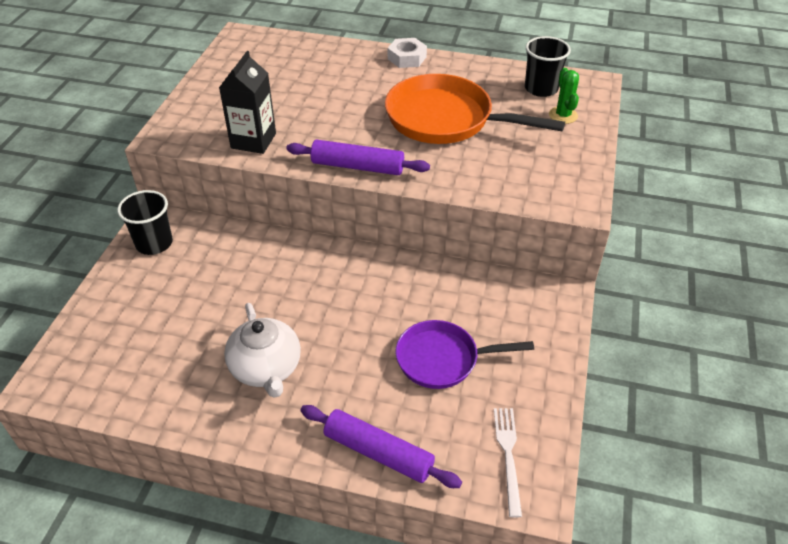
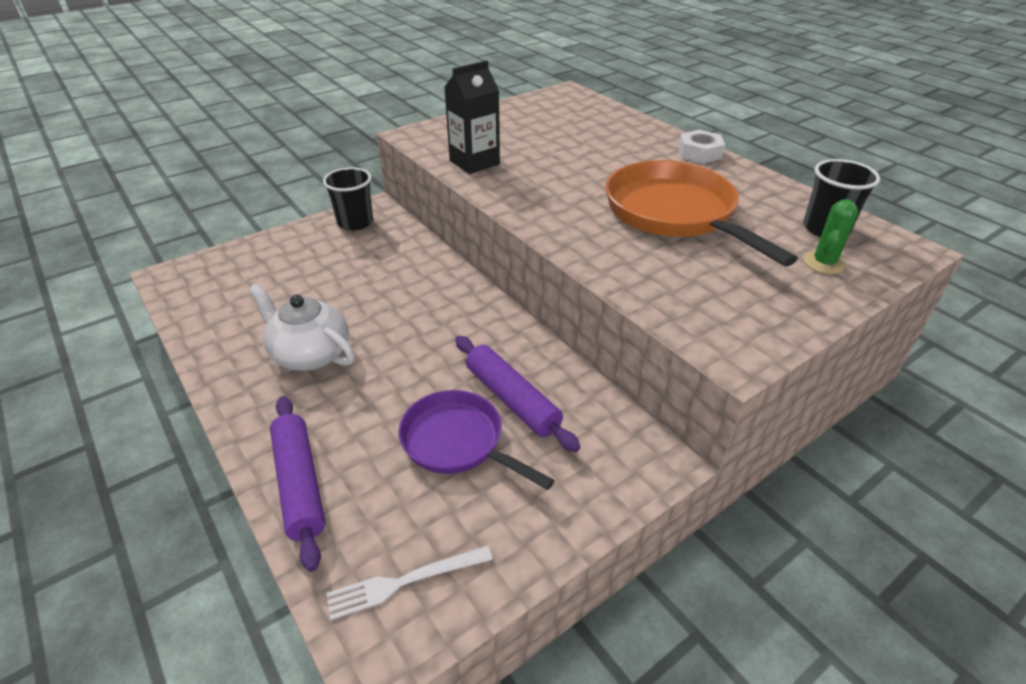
camera: 40 degrees right, 5 degrees down
white teapot [224,303,301,398] -> white teapot turned 105 degrees clockwise [249,284,355,371]
purple rolling pin [286,139,430,175] -> purple rolling pin moved to [455,336,580,452]
white fork [494,408,522,517] -> white fork turned 150 degrees counterclockwise [326,546,493,620]

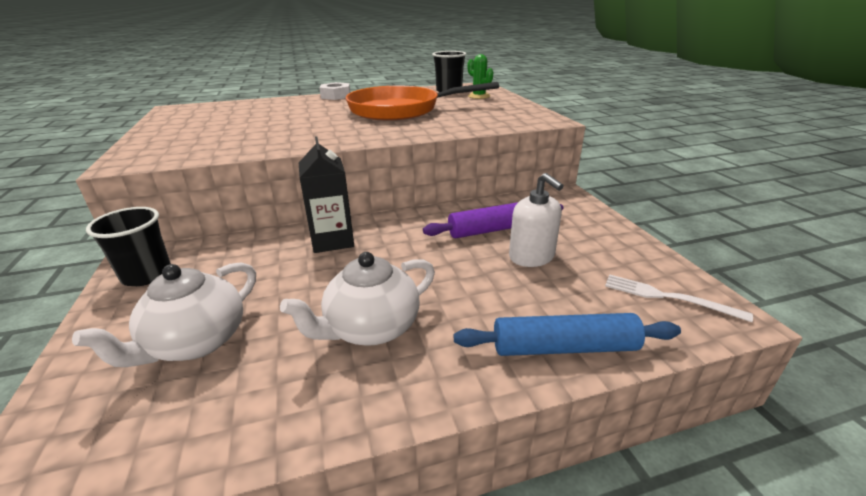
camera: 70 degrees left, 10 degrees down
purple rolling pin [270,396,325,572] -> blue rolling pin [454,313,681,356]
white fork [326,546,493,620] -> white fork turned 120 degrees clockwise [605,274,753,322]
purple pan [399,390,555,490] -> white soap dispenser [509,173,564,267]
black carton [445,60,500,174] -> black carton moved to [299,136,354,253]
none -> white teapot [72,262,256,367]

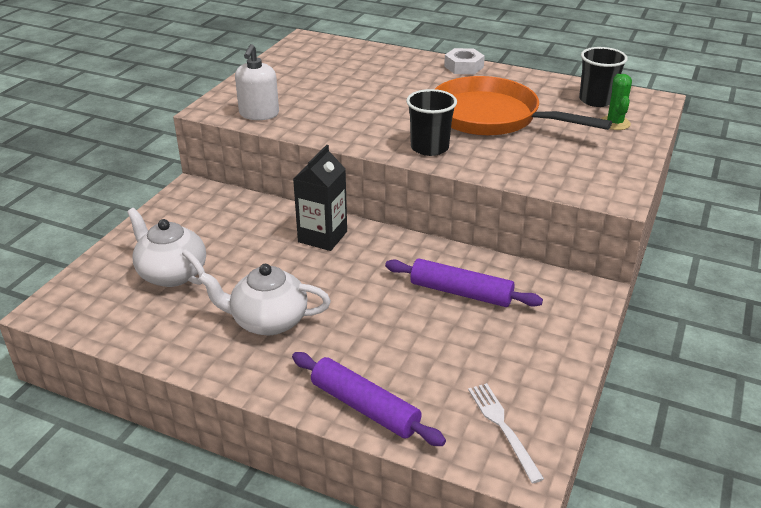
camera: 40 degrees right, 5 degrees up
white teapot [72,262,256,367] -> white teapot turned 60 degrees clockwise [127,208,206,287]
black cup [86,207,171,286] -> black cup moved to [406,89,457,156]
blue rolling pin [454,313,681,356] -> purple rolling pin [292,352,446,446]
white soap dispenser [509,173,564,267] -> white soap dispenser moved to [235,44,279,120]

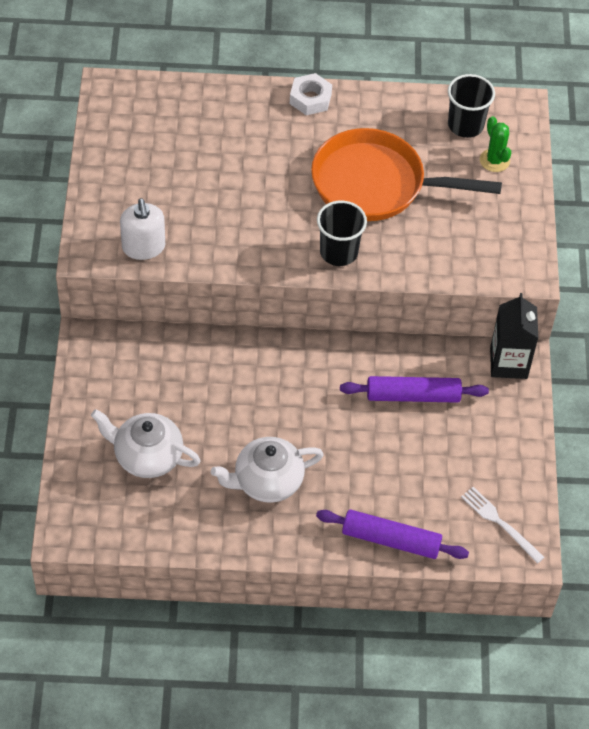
camera: 25 degrees left, 20 degrees up
black carton [293,145,347,251] -> black carton moved to [490,293,538,379]

